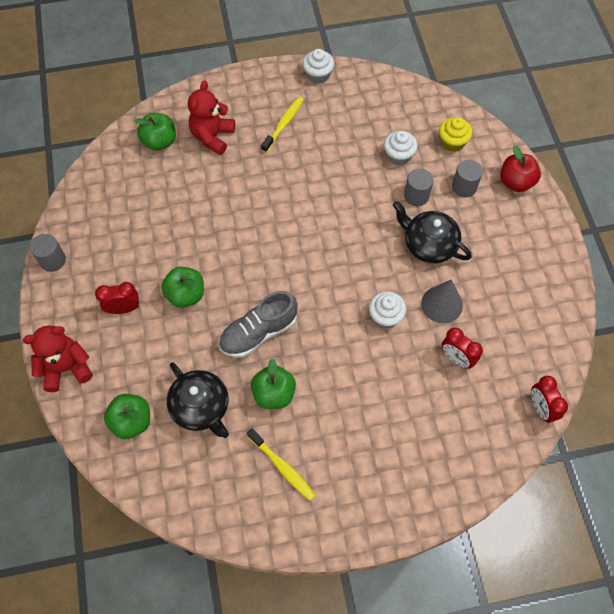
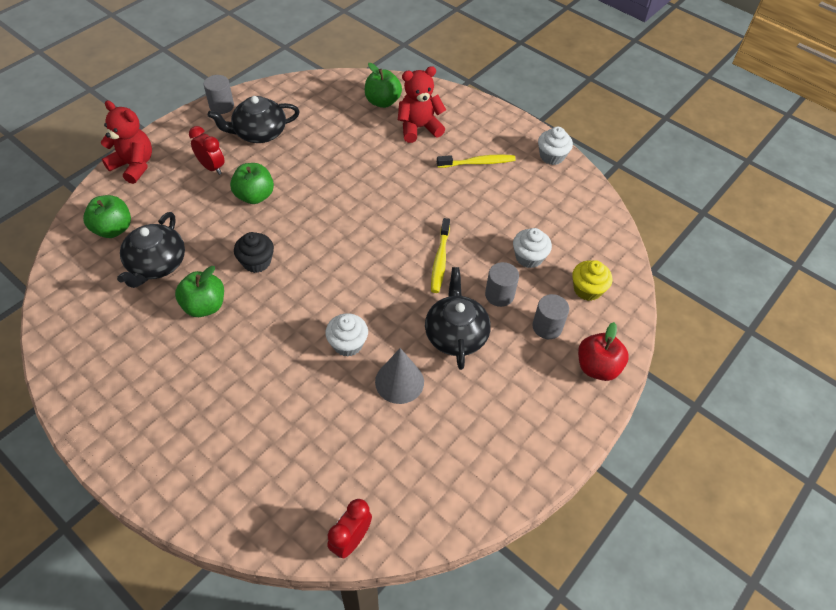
camera: 50 degrees right, 10 degrees down
grey shoe [219,291,298,358] -> black cupcake [234,232,274,273]
yellow toothbrush [247,428,316,501] -> yellow toothbrush moved to [431,218,450,293]
red clock [442,327,483,369] -> none
none -> black teapot [208,96,300,143]

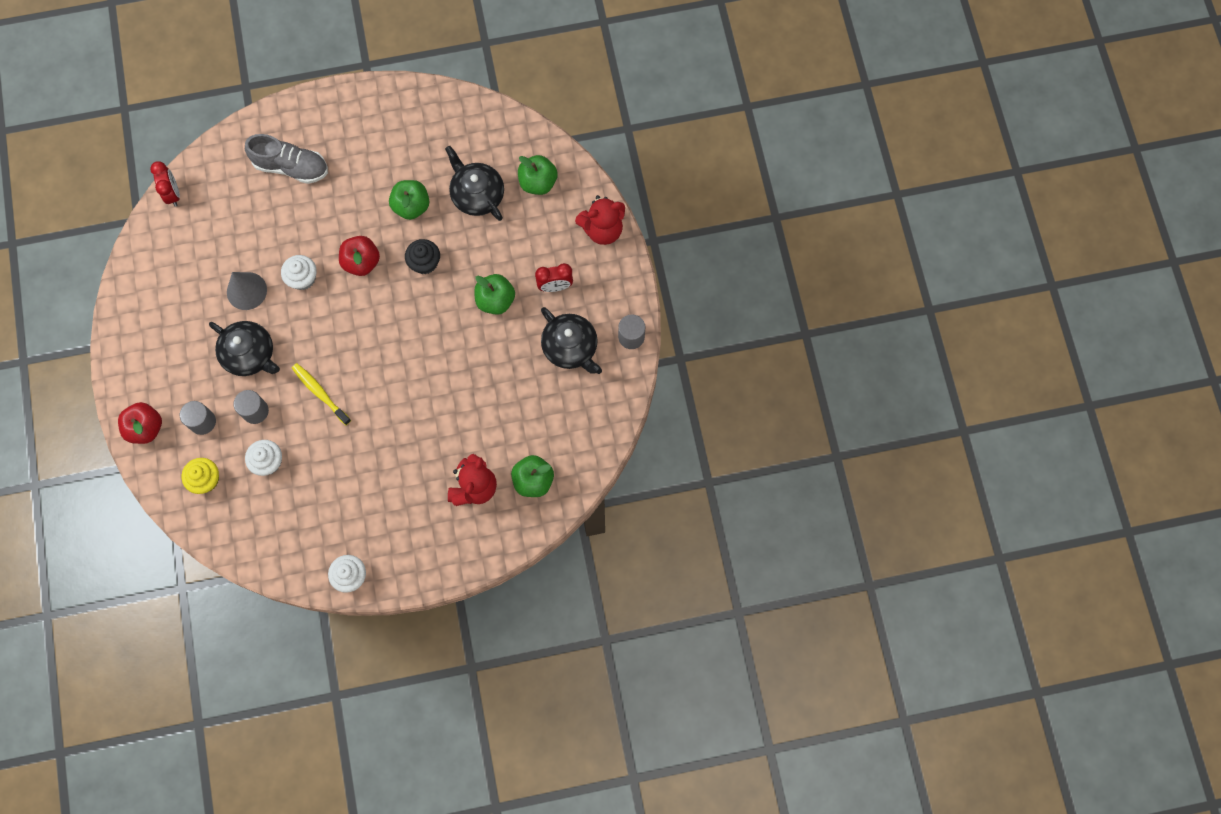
camera: 130 degrees right, 20 degrees up
black teapot [208,96,300,143] -> black teapot turned 120 degrees clockwise [541,307,602,374]
yellow toothbrush [437,155,516,168] -> none
none -> grey shoe [245,134,328,184]
none -> red apple [339,236,380,276]

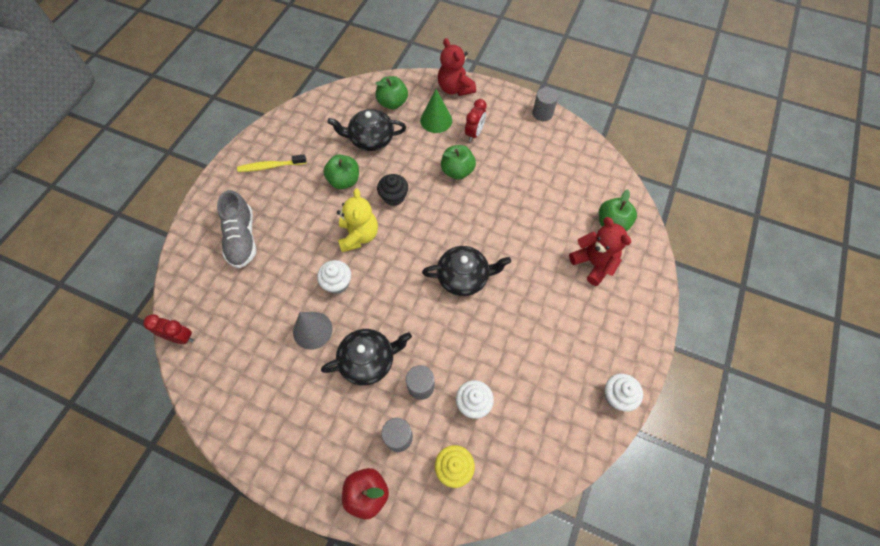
camera: 55 degrees left, 10 degrees down
grey shoe [245,134,328,184] -> grey shoe turned 120 degrees clockwise [217,190,256,268]
yellow toothbrush [292,363,351,425] -> yellow toothbrush moved to [237,154,307,172]
red apple [339,236,380,276] -> yellow teddy bear [337,189,378,252]
black teapot [541,307,602,374] -> black teapot moved to [422,246,511,296]
red teddy bear [575,195,625,245] -> red teddy bear turned 135 degrees clockwise [438,38,476,96]
none -> green cone [420,89,452,133]

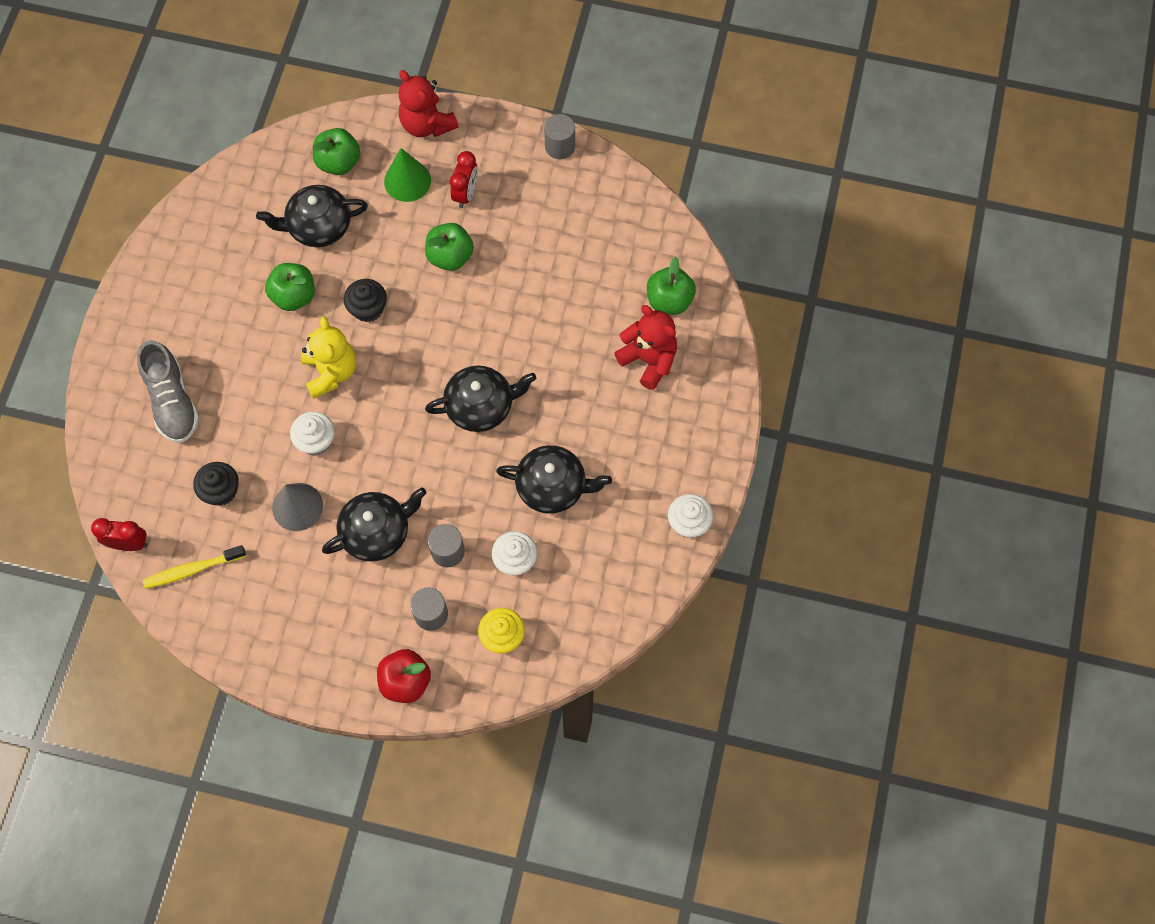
camera: 10 degrees left, 5 degrees up
yellow toothbrush [237,154,307,172] -> yellow toothbrush moved to [142,545,246,589]
none -> black cupcake [193,462,239,506]
none -> black teapot [496,445,612,514]

